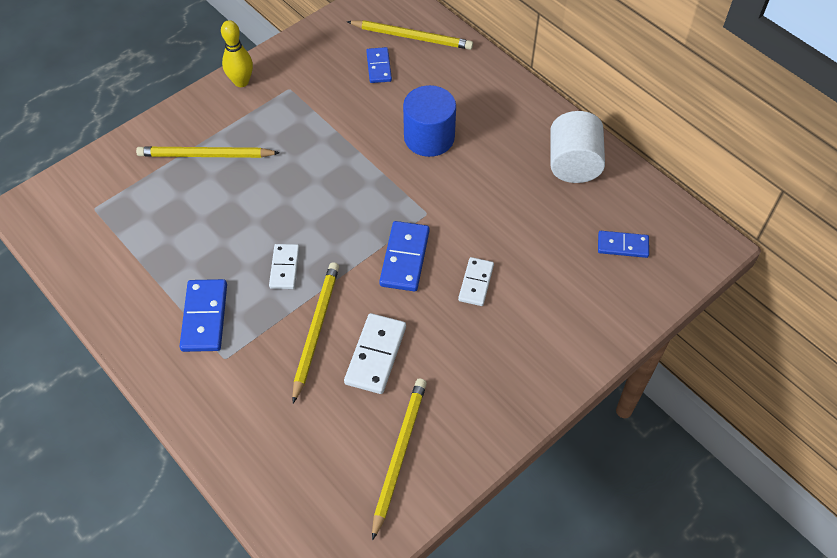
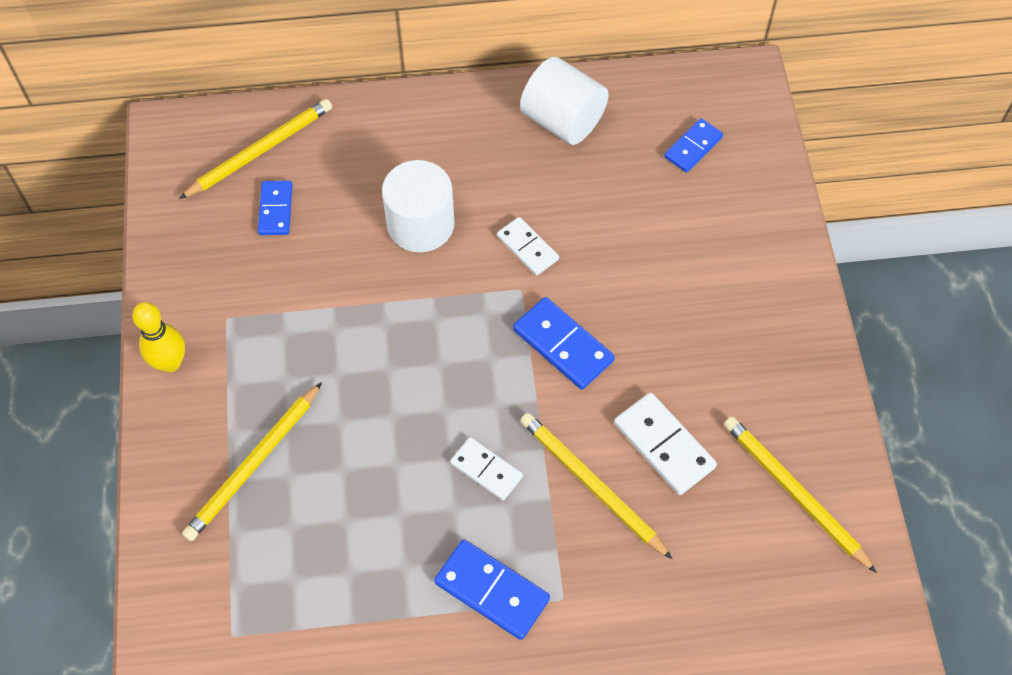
camera: 55 degrees left, 5 degrees up
blue domino [366,47,392,83] -> blue domino turned 60 degrees clockwise [258,181,292,235]
blue cylinder [403,85,456,157] -> white cylinder [382,160,455,252]
white domino [458,257,494,306] -> white domino moved to [497,217,559,276]

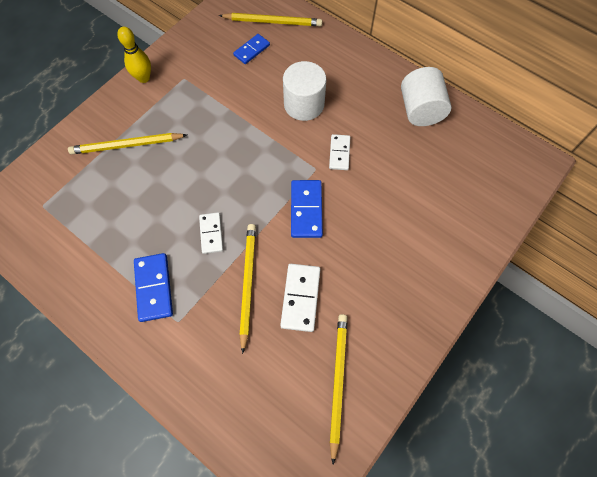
camera: 45 degrees right, 5 degrees up
blue domino [664,118,723,173] -> none

